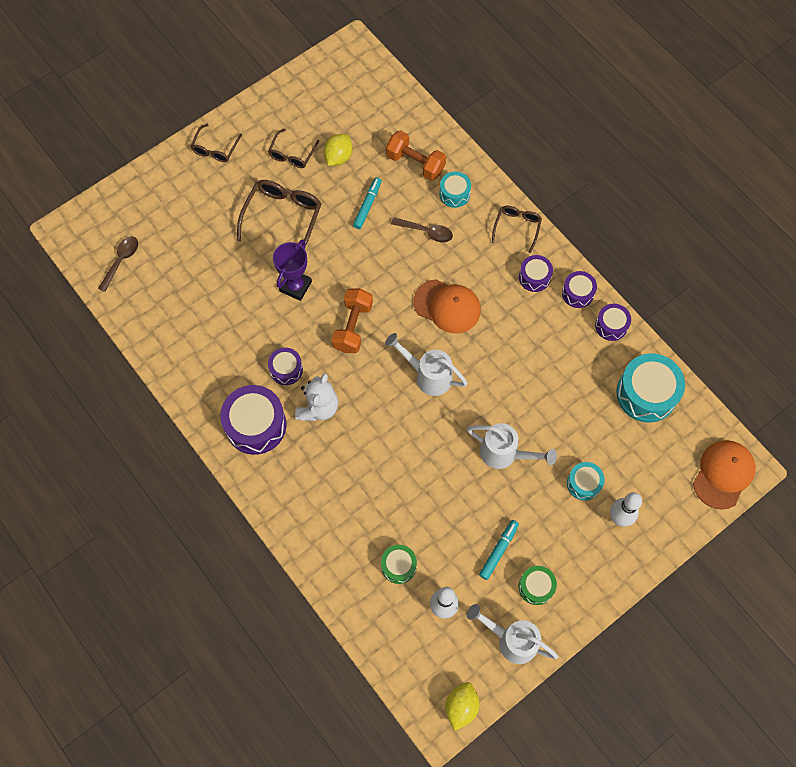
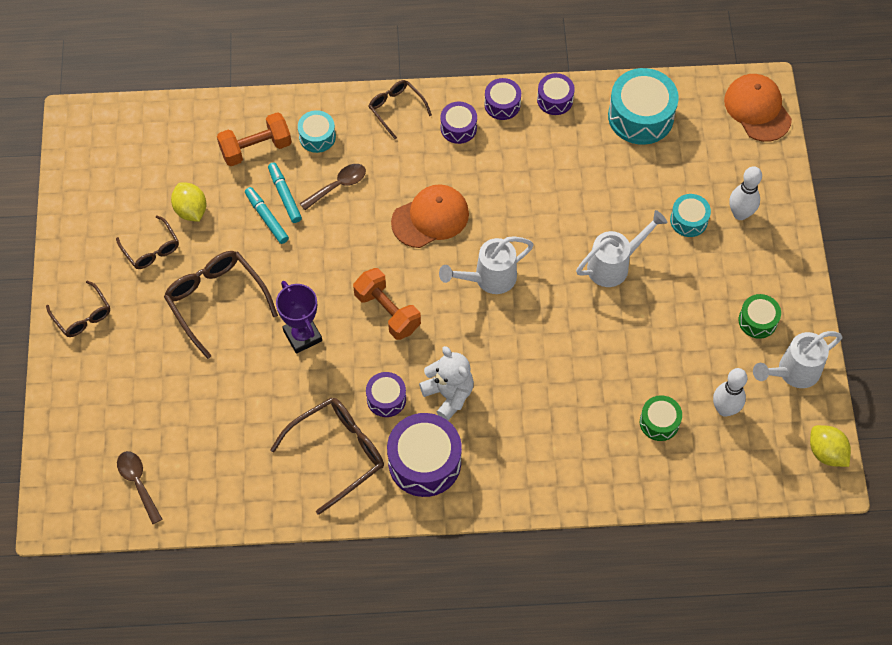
camera: 55 degrees left, 5 degrees down
turquoise marker [479,520,519,580] -> turquoise marker moved to [268,162,302,223]
none -> brown glasses [270,397,384,515]

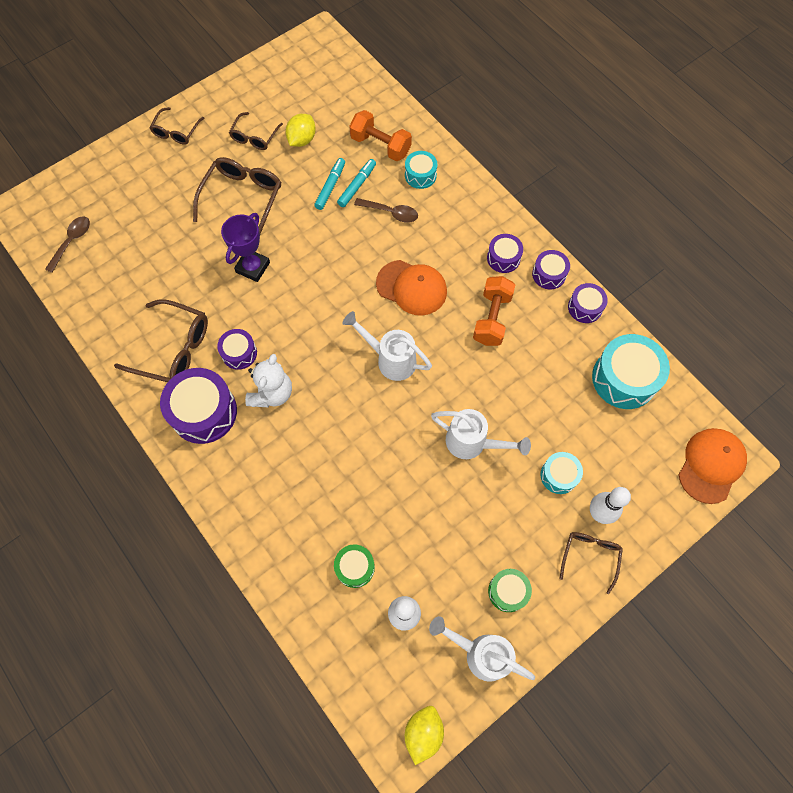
camera: 55 degrees right, 5 degrees up
orange dumbbell [353,268,421,340] -> orange dumbbell moved to [473,276,515,346]
brown glasses [369,80,432,139] -> brown glasses moved to [560,532,623,594]

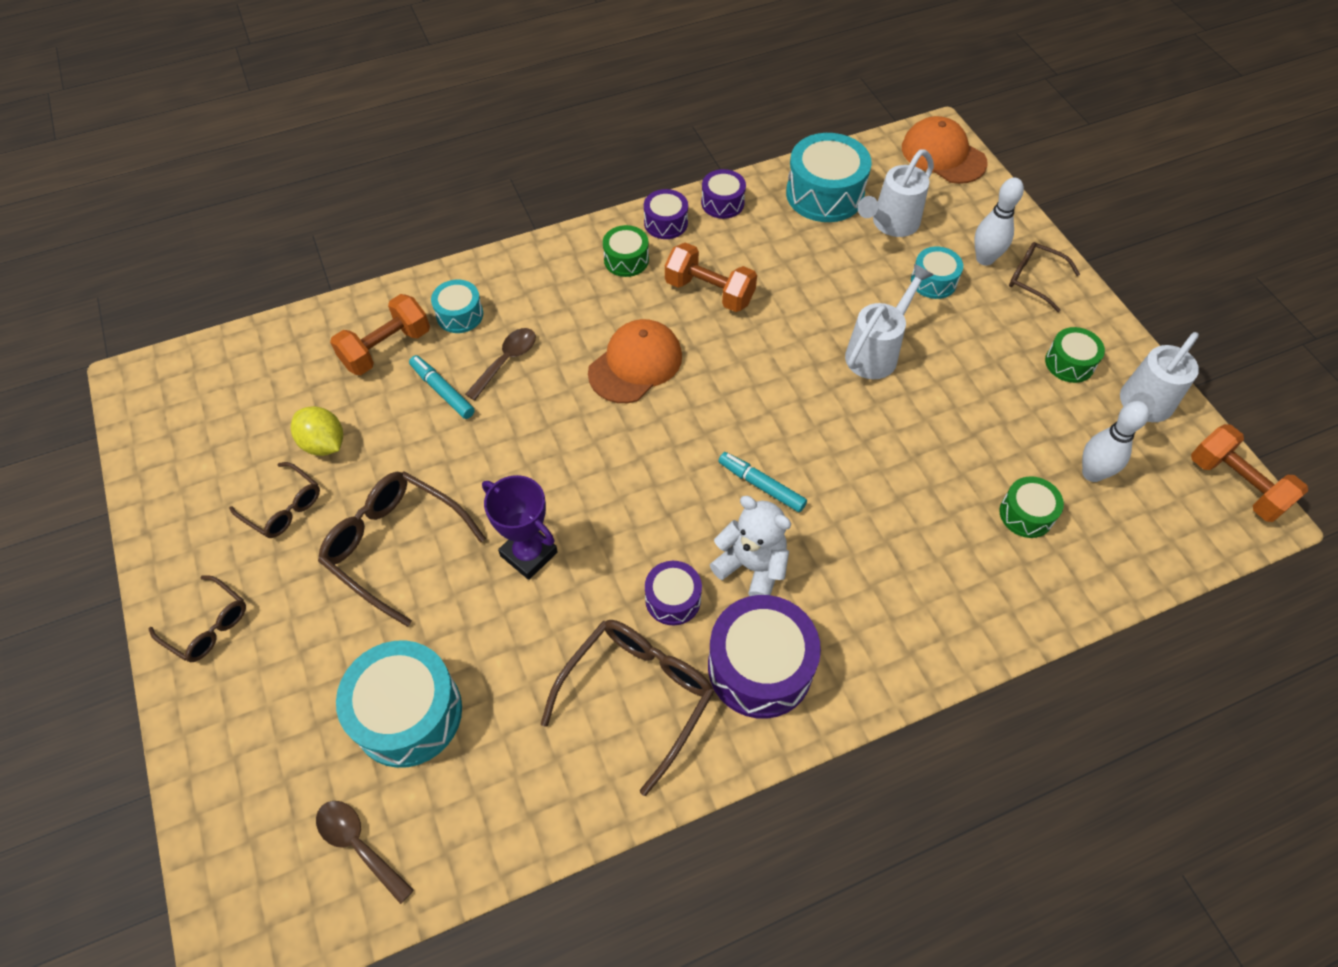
camera: 75 degrees left, 10 degrees down
turquoise marker [314,158,345,210] -> turquoise marker moved to [719,452,807,512]
white watering can [342,311,432,381] -> white watering can moved to [858,149,934,237]
yellow lemon [405,706,444,765] -> orange dumbbell [1191,424,1308,522]
purple drum [487,234,523,273] -> green drum [603,225,649,277]
none -> turquoise drum [336,640,462,768]

